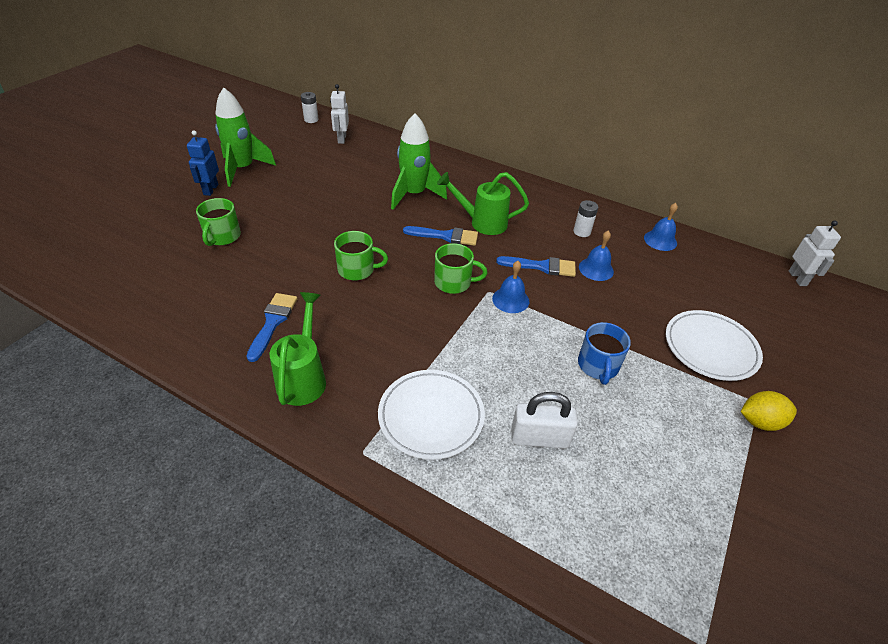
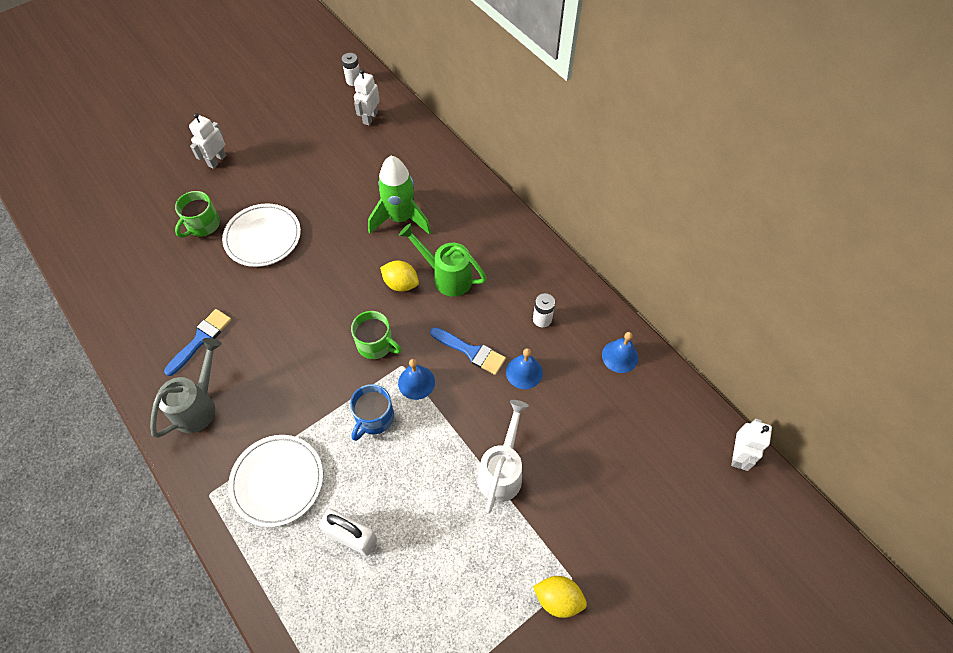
camera: 25 degrees right, 15 degrees up
blue robot [187,131,219,196] -> white robot [189,113,226,169]
green rocket [215,87,276,187] -> none
green watering can [270,292,326,406] -> grey watering can [150,338,222,438]
green mug [334,231,388,280] -> none
blue brush [403,226,478,246] -> yellow lemon [380,261,419,292]
blue mug [578,322,631,385] -> blue mug moved to [350,384,394,441]
white plate [666,310,763,381] -> white plate moved to [222,203,301,267]
none -> white watering can [477,400,529,513]

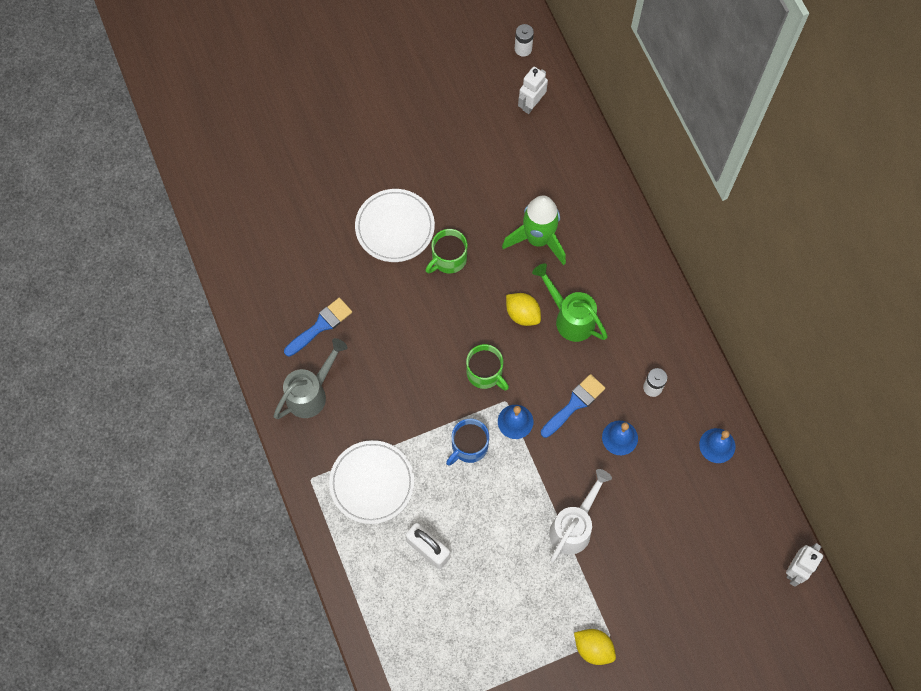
camera: 15 degrees right, 10 degrees up
green mug [175,191,220,238] -> green mug moved to [425,229,468,274]
white robot [189,113,226,169] -> none
blue brush [430,327,506,375] -> blue brush turned 90 degrees counterclockwise [541,374,605,438]

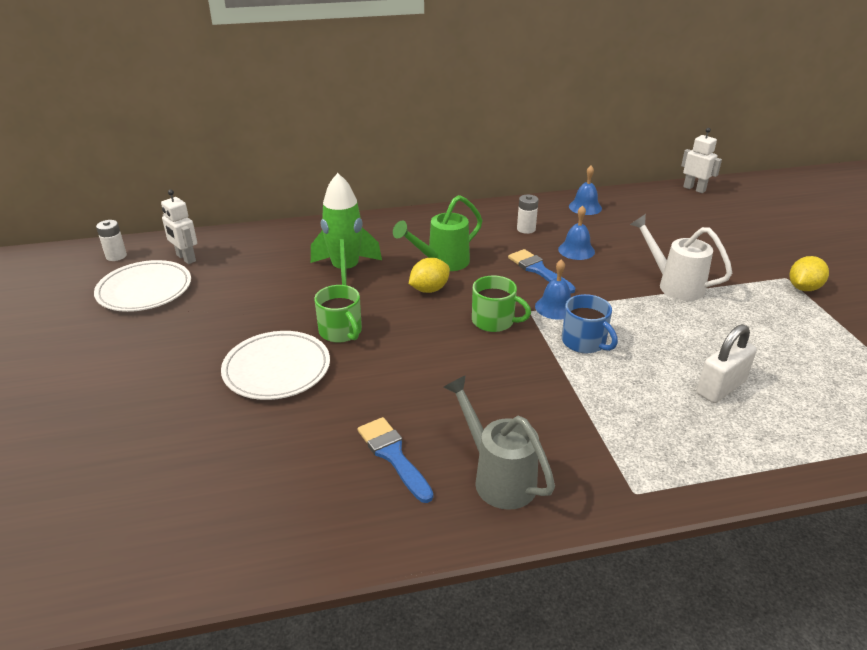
camera: 80 degrees left, 35 degrees down
white plate [329,440,414,524] -> white plate moved to [94,260,191,312]
green mug [466,344,509,390] -> green mug turned 60 degrees clockwise [472,275,531,332]

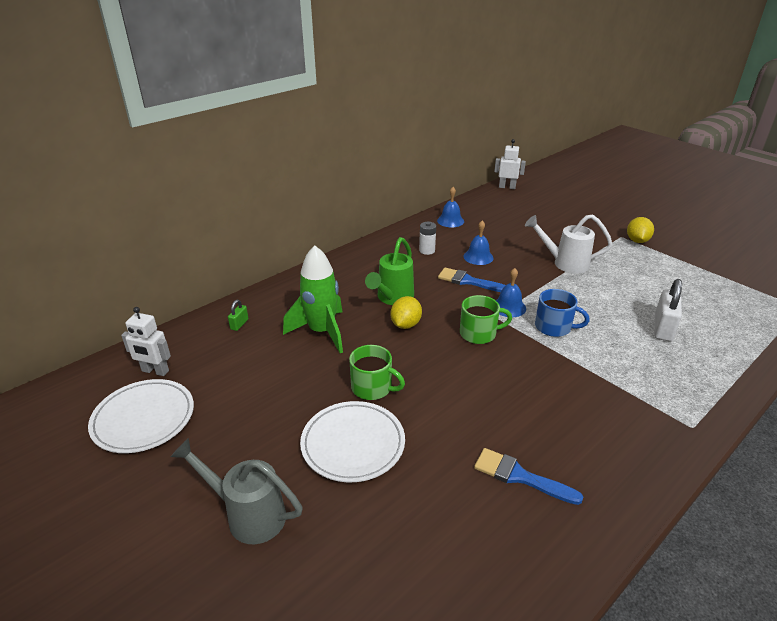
camera: 30 degrees left, 0 degrees up
white battery [96,220,127,261] -> none
grey watering can [443,375,555,510] -> grey watering can moved to [171,438,303,544]
none -> green padlock [228,300,248,331]

